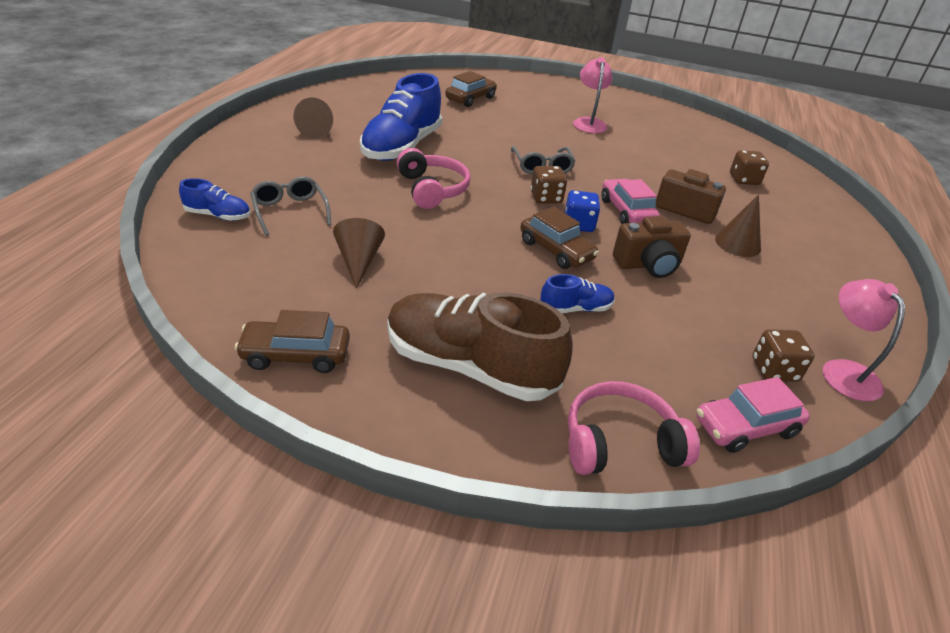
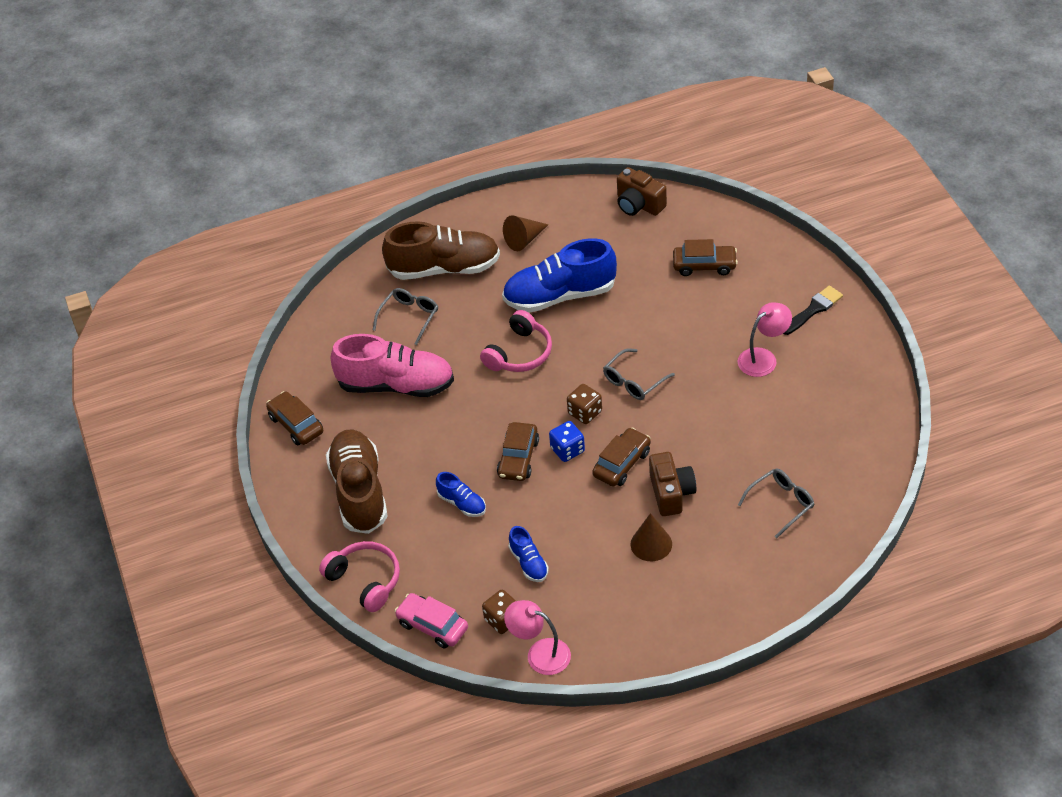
camera: 60 degrees right, 10 degrees up
blue shoe [179,178,250,221] -> blue shoe moved to [509,526,549,582]
brown cone [333,218,385,289] -> pink shoe [331,334,454,397]
pink car [601,179,660,224] -> brown car [592,427,651,487]
brown camera [613,216,691,278] -> brown camera moved to [617,167,667,216]
brown dice [730,150,769,185] -> grey glasses [738,469,814,538]
pink lamp [823,279,905,401] -> pink lamp turned 105 degrees counterclockwise [504,600,571,675]
none -> brown shoe [382,221,500,280]
none -> black brush [783,285,843,335]

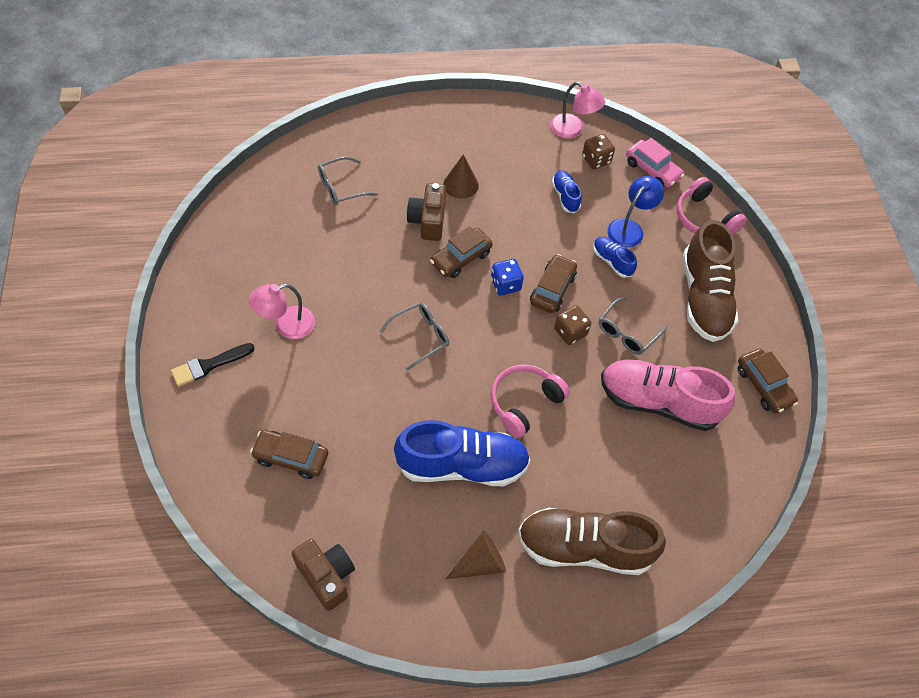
camera: 175 degrees left, 10 degrees up
grey glasses [373,288,438,345] -> grey glasses moved to [599,297,667,355]
brown dice [567,384,602,424] -> brown dice moved to [554,305,591,345]
none -> blue lamp [607,176,664,248]

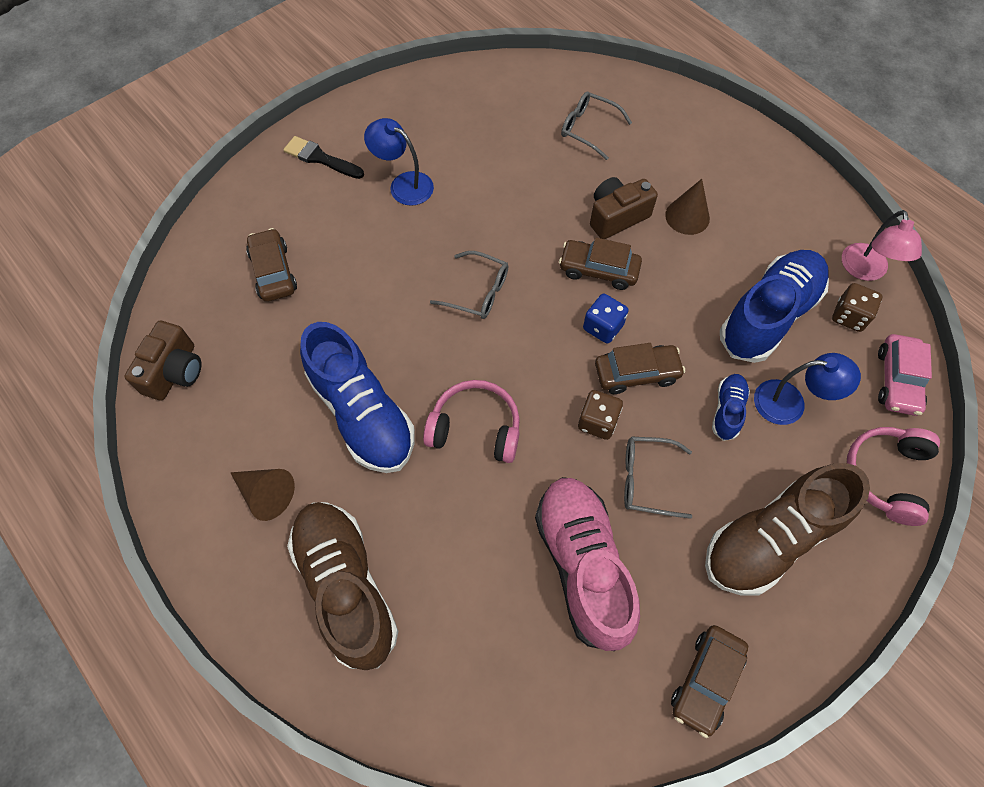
camera: 60 degrees right, 5 degrees up
pink lamp [249,284,315,339] -> blue lamp [364,118,434,206]
blue shoe [552,171,581,213] -> blue shoe [720,250,829,363], size x2.14

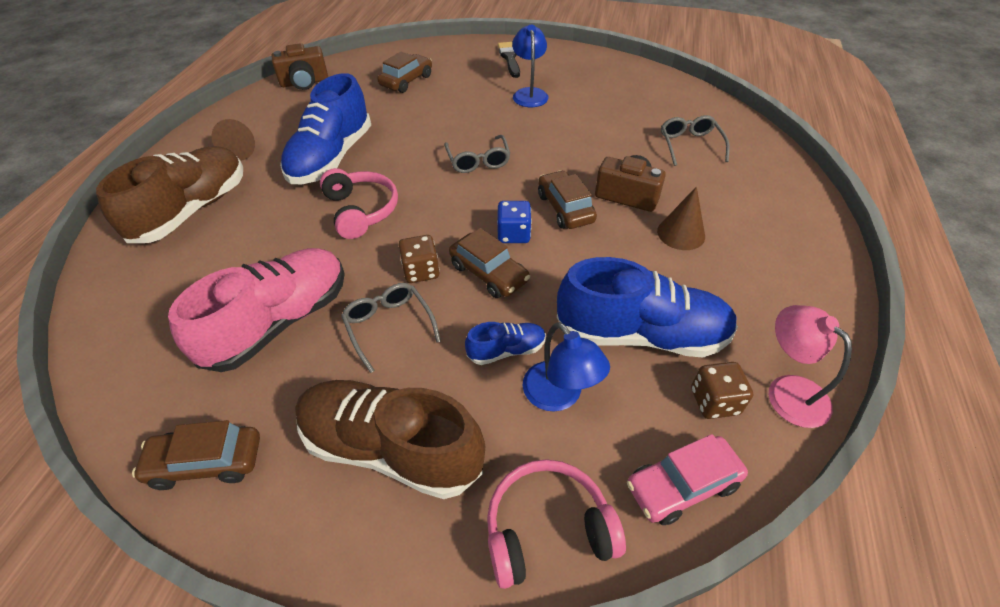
camera: 55 degrees right, 15 degrees down
pink lamp [842,210,922,281] -> pink lamp turned 90 degrees clockwise [769,305,852,428]

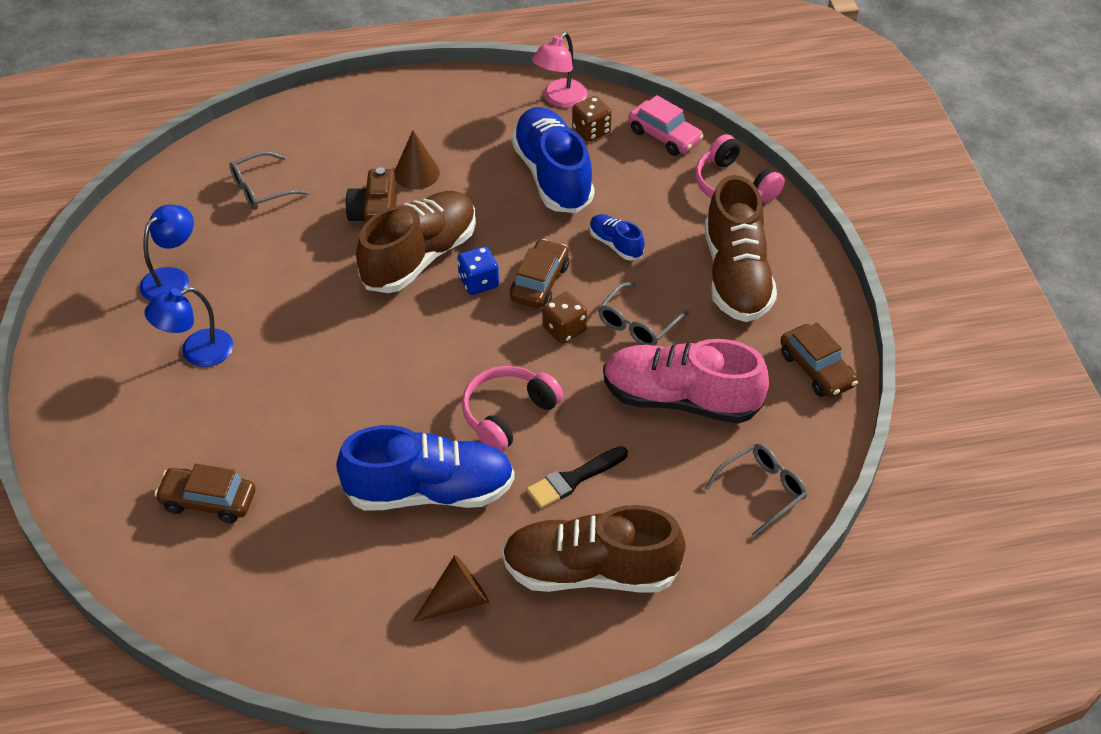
camera: 115 degrees left, 0 degrees up
brown camera [272,43,328,90] -> none
grey glasses [444,135,510,173] -> grey glasses moved to [705,443,807,537]
black brush [498,42,520,78] -> black brush moved to [527,446,628,509]
blue lamp [523,322,610,412] -> blue lamp moved to [140,205,194,301]
brown car [538,170,597,229] -> brown shoe [356,191,476,293]

